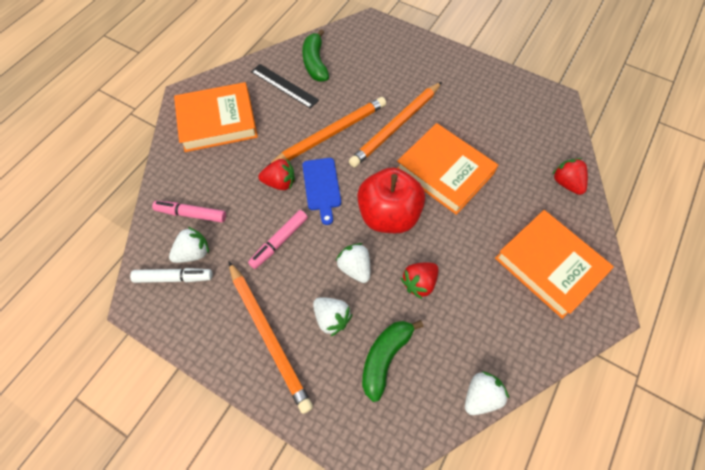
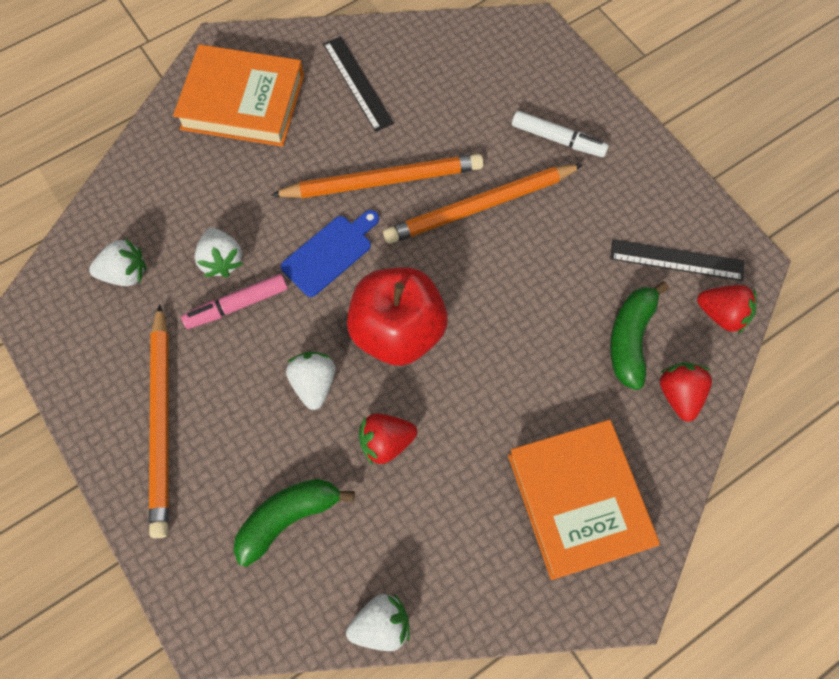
camera: 25 degrees right, 5 degrees up
white marker [130,268,212,283] -> white marker moved to [512,111,609,157]
pink marker [152,201,226,223] -> none
red strawberry [258,158,295,190] -> red strawberry moved to [697,285,757,334]
green banana [302,29,329,82] -> green banana moved to [610,281,669,390]
blue cutting board [302,158,341,225] -> blue cutting board turned 150 degrees counterclockwise [281,210,379,297]
white strawberry [313,297,352,337] -> white strawberry moved to [195,228,244,278]
orange book [397,123,498,215] -> none
none -> black ruler [610,239,744,281]

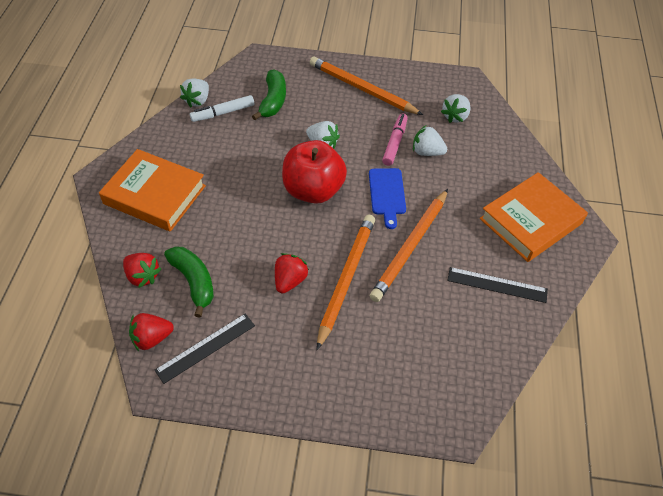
camera: 130 degrees right, 15 degrees down
red strawberry [359,413,417,465] -> red strawberry moved to [275,253,309,294]
white marker [512,111,609,157] -> white marker moved to [190,95,254,122]

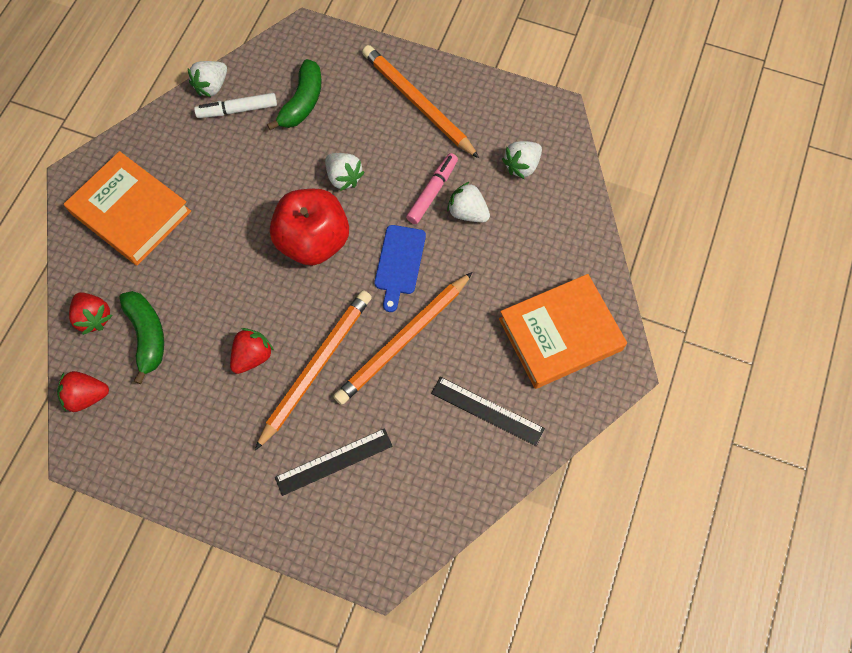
camera: 15 degrees right, 15 degrees up
black ruler [154,314,255,384] -> black ruler moved to [275,428,393,496]

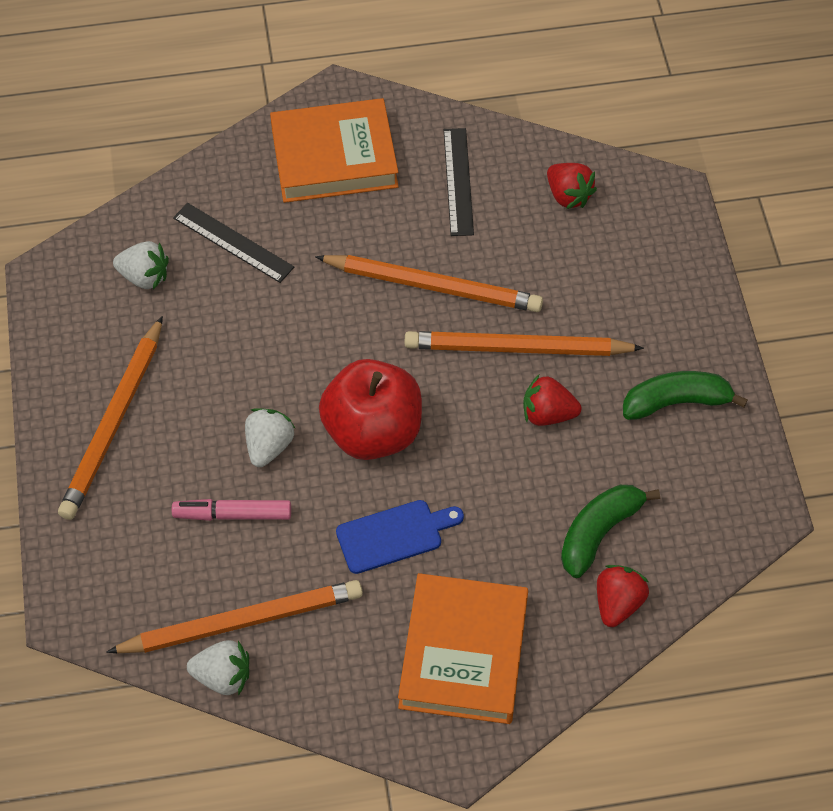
camera: 120 degrees left, 10 degrees down
red strawberry [57,371,109,412] -> red strawberry moved to [547,163,597,209]
white marker [194,93,277,118] -> orange pencil [106,580,363,653]
green banana [267,59,322,130] -> green banana moved to [623,371,748,420]
black ruler [275,428,393,496] -> black ruler moved to [173,203,294,283]
blue cutting board [374,225,426,312] -> blue cutting board moved to [336,500,464,574]
pink marker [406,153,458,224] -> pink marker moved to [172,499,291,521]
white strawberry [447,182,490,222] -> none
orange book [499,274,627,389] -> orange book turned 45 degrees counterclockwise [270,98,399,203]

